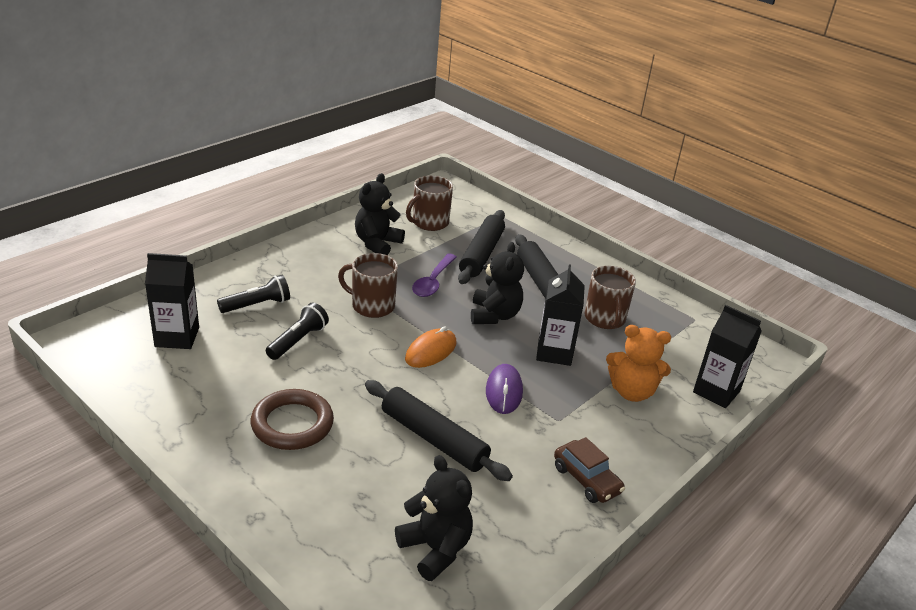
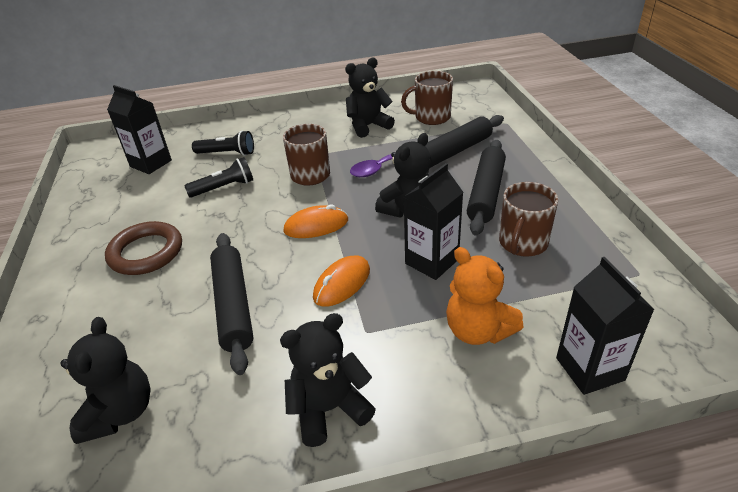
camera: 40 degrees right, 5 degrees up
purple mouse [486,364,523,414] -> orange mouse [313,255,370,307]
brown car [554,437,625,503] -> black teddy bear [280,313,376,447]

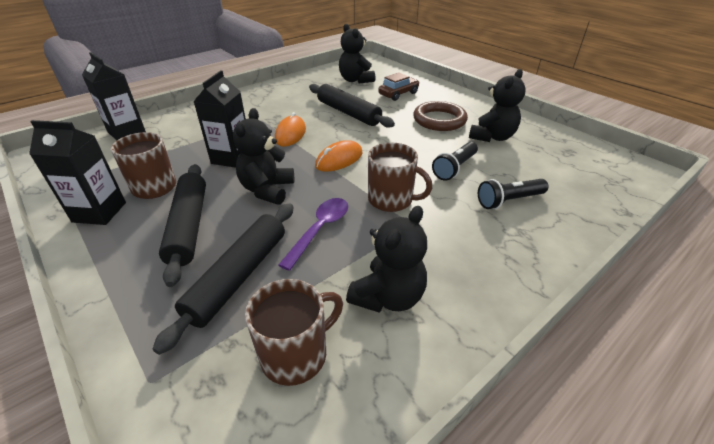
camera: 150 degrees right, 0 degrees up
black carton [107,85,172,174] -> black carton moved to [29,120,126,225]
black teddy bear [280,313,376,447] -> black teddy bear moved to [469,69,526,142]
orange teddy bear [446,247,524,345] -> none
none -> brown car [378,72,420,101]

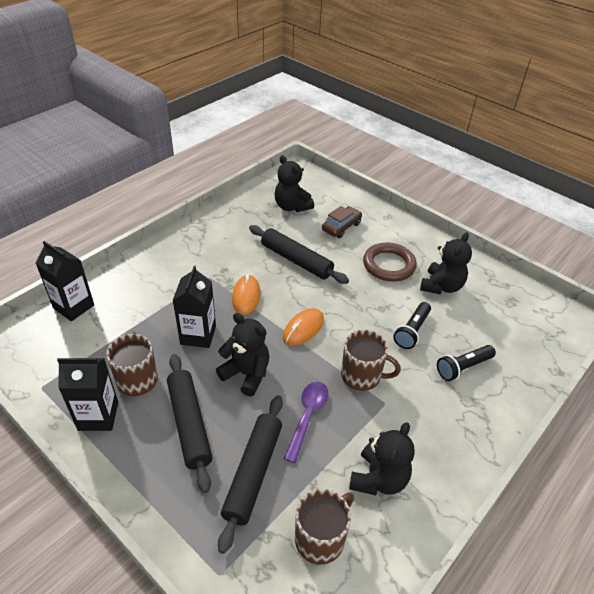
camera: 10 degrees left, 5 degrees up
black teddy bear [233,108,294,205] -> black teddy bear turned 120 degrees clockwise [216,313,270,396]

